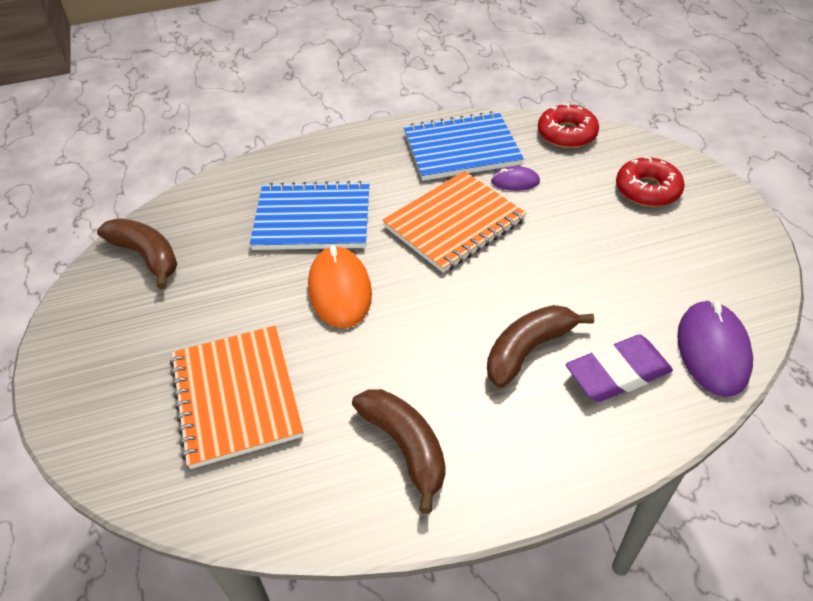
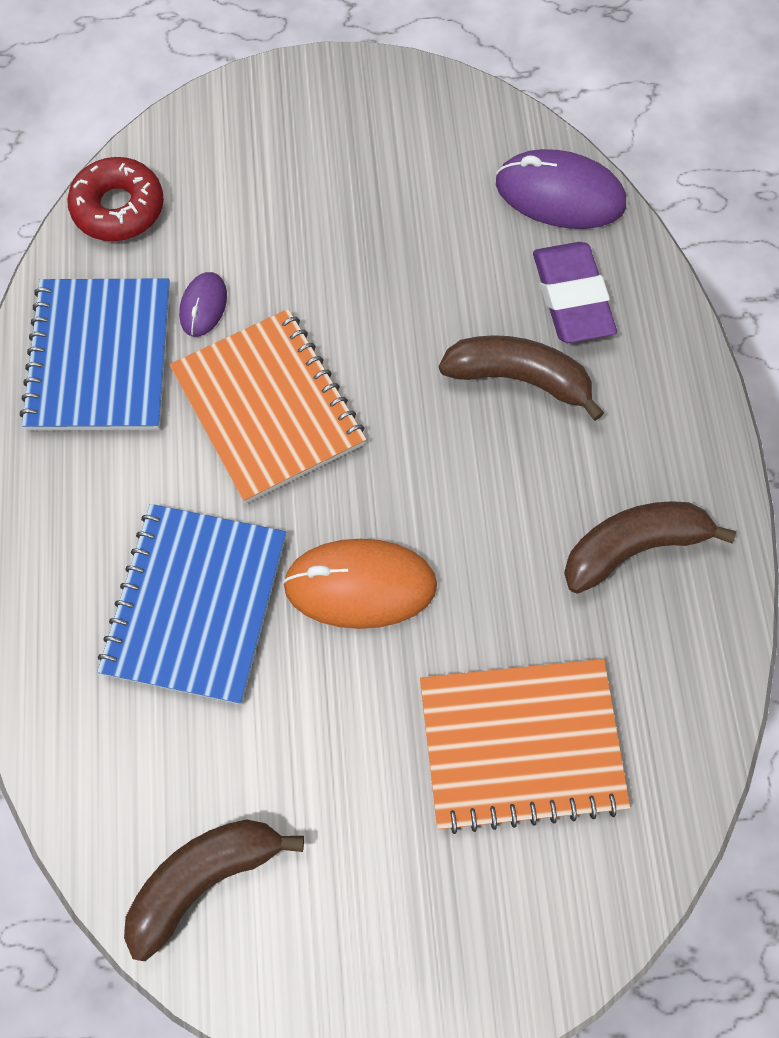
camera: 80 degrees left, 20 degrees up
brown banana [487,305,594,388] -> brown banana turned 135 degrees clockwise [439,335,604,421]
red donut [616,156,685,207] -> none

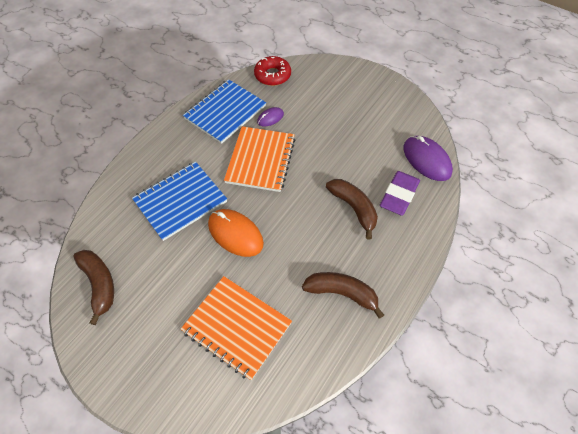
camera: 40 degrees right, 10 degrees down
brown banana [124,819,304,961] -> brown banana turned 60 degrees clockwise [73,250,114,325]

